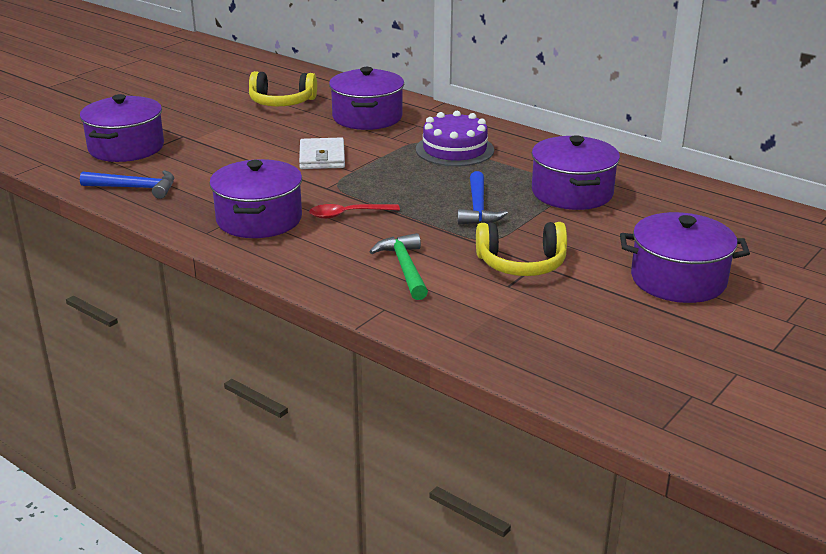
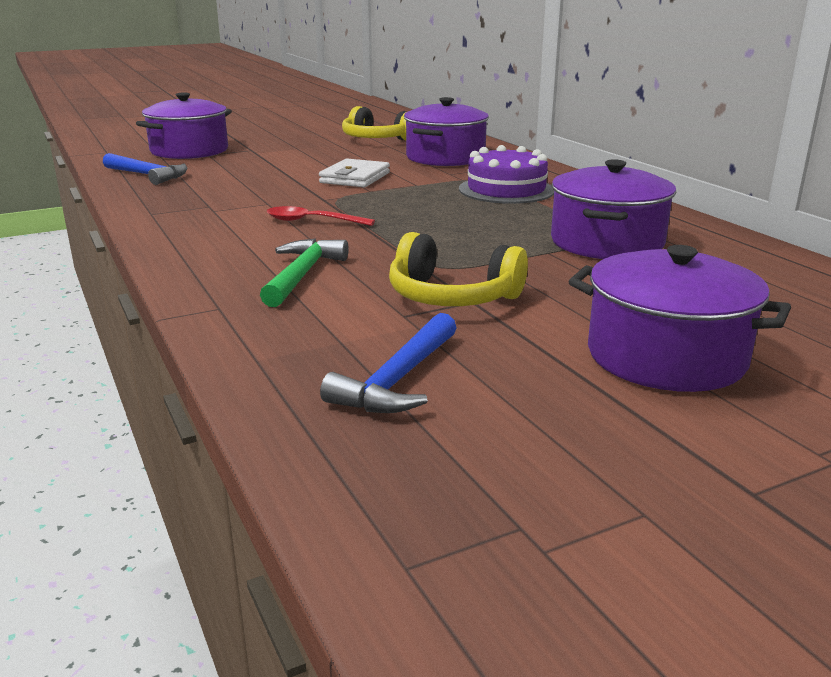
camera: 25 degrees right, 5 degrees down
purple pot [209,159,302,238] -> none
blue hammer [458,171,508,225] -> blue hammer moved to [320,313,457,413]

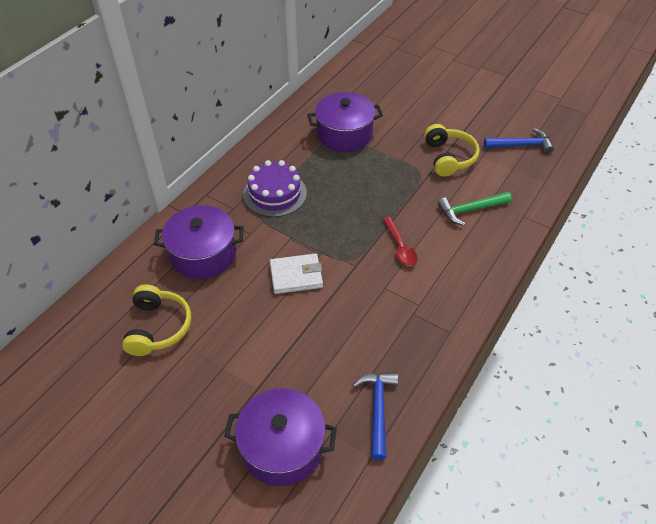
camera: 120 degrees left, 25 degrees up
purple pot [569,245,791,392] -> none

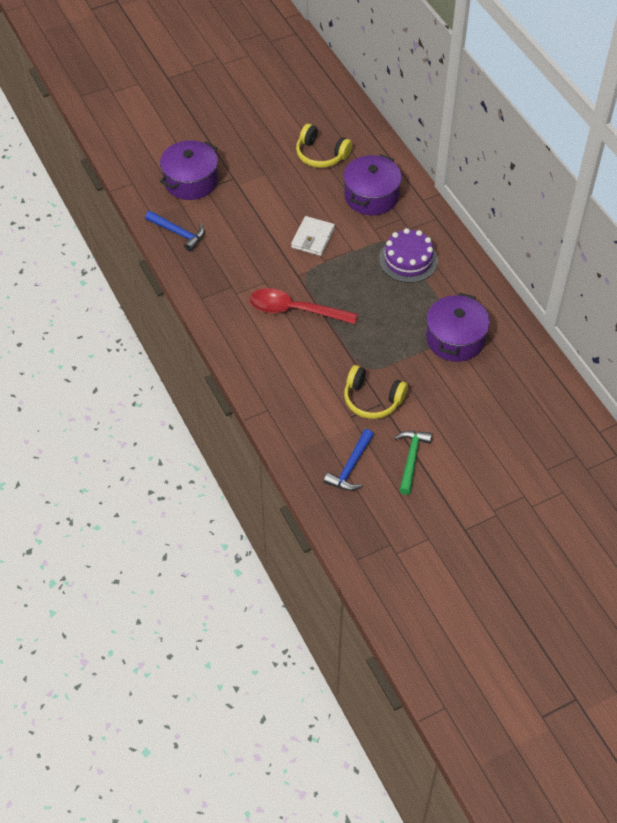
camera: 120 degrees right, 5 degrees up
red spoon [383,217,418,266] -> red spoon [250,288,358,324], size x1.76
green hammer [438,192,512,225] -> green hammer moved to [394,431,432,495]

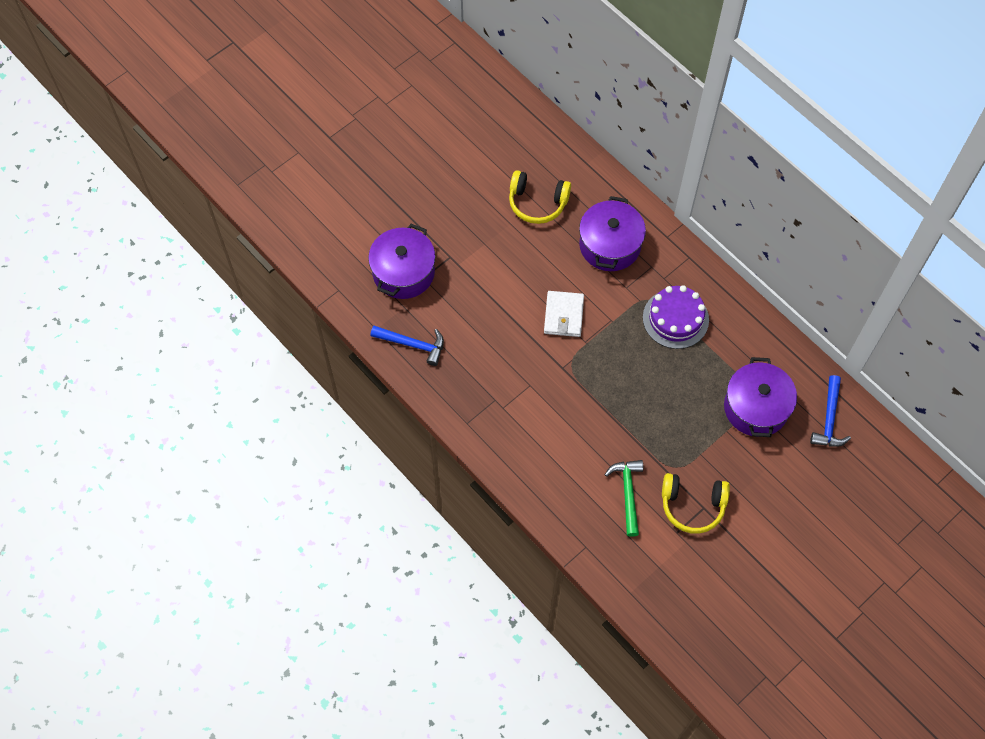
camera: 15 degrees left, 10 degrees up
red spoon [250,288,358,324] -> none
blue hammer [324,429,374,491] -> blue hammer moved to [810,375,851,447]
green hammer [394,431,432,495] -> green hammer moved to [605,460,643,537]

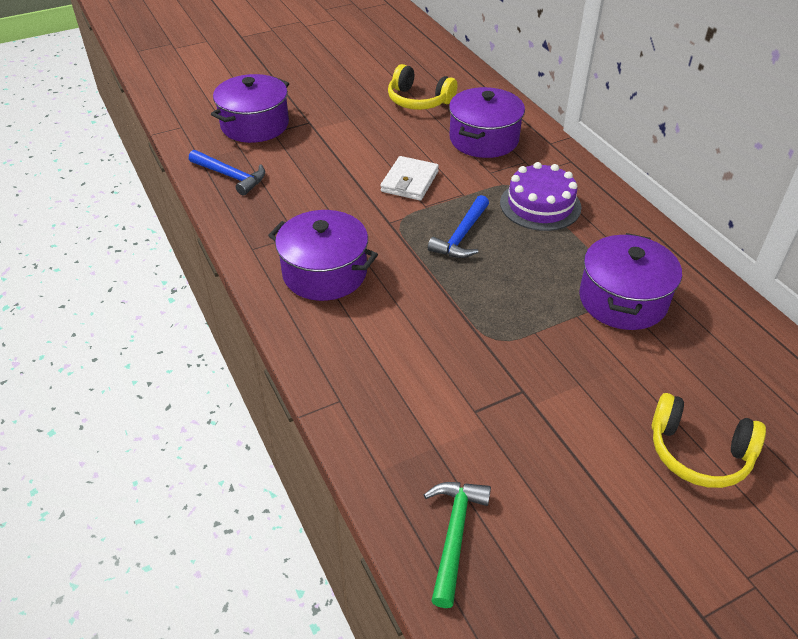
camera: 15 degrees right, 20 degrees down
green hammer [605,460,643,537] -> green hammer moved to [424,482,491,608]
yellow headphones [662,473,730,534] -> yellow headphones moved to [652,393,766,488]
blue hammer [810,375,851,447] -> blue hammer moved to [428,195,489,258]
none -> purple pot [268,210,378,301]

